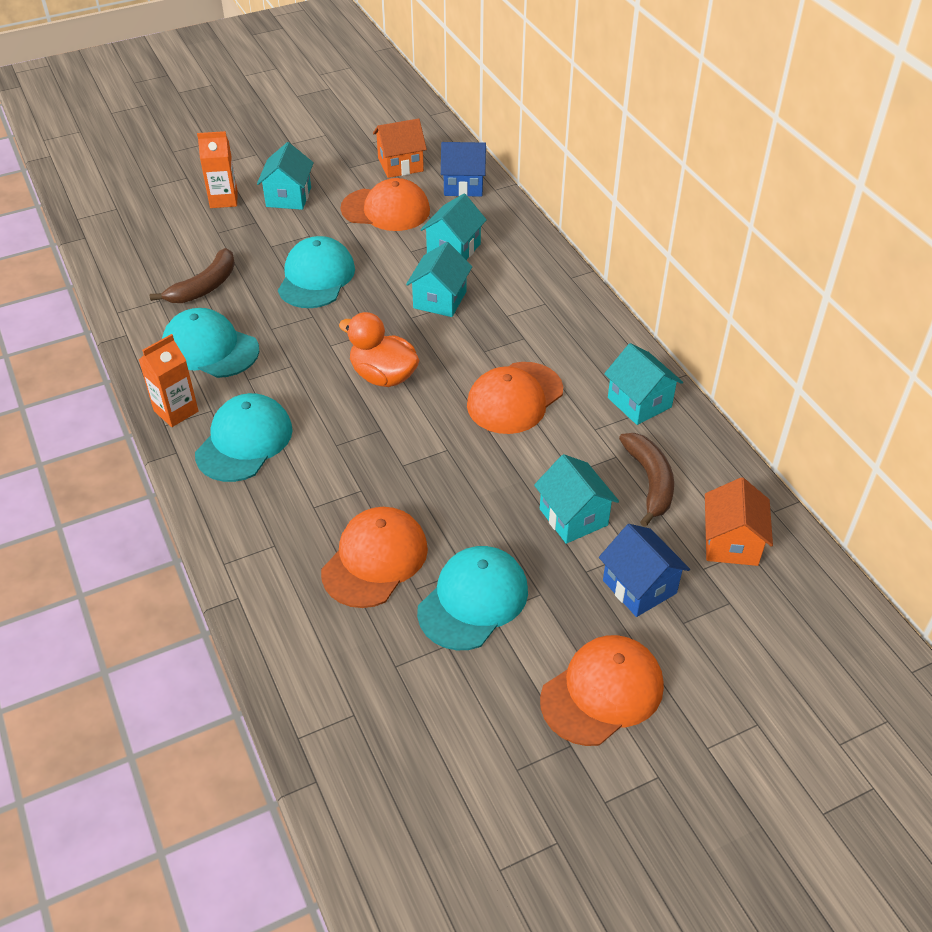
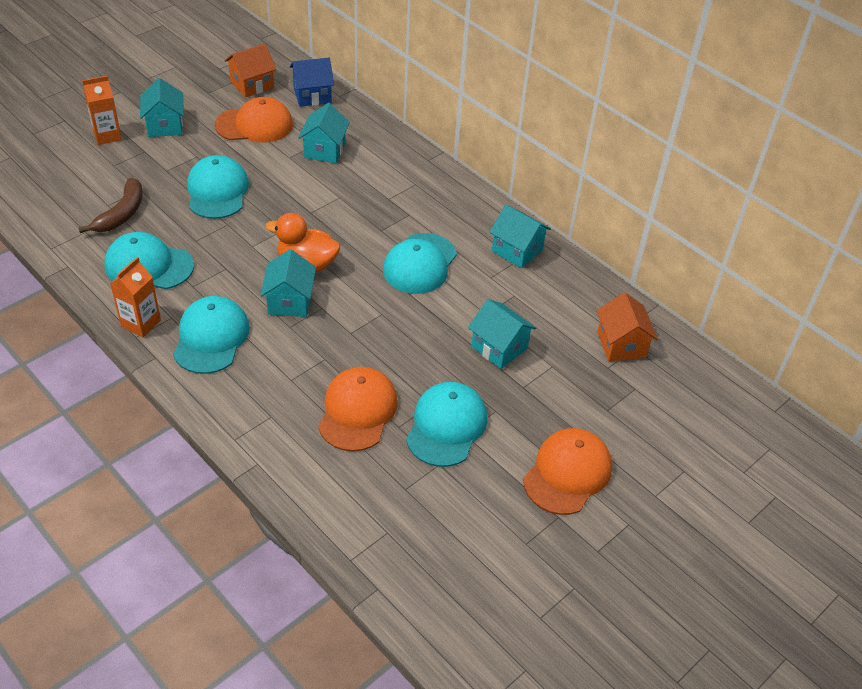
camera: 20 degrees left, 0 degrees up
turquoise house [406,242,472,317] -> turquoise house moved to [261,249,316,317]
orange cap [467,362,563,434] -> turquoise cap [383,233,457,294]
blue house [599,524,690,617] -> none
brown banana [619,433,674,527] -> none

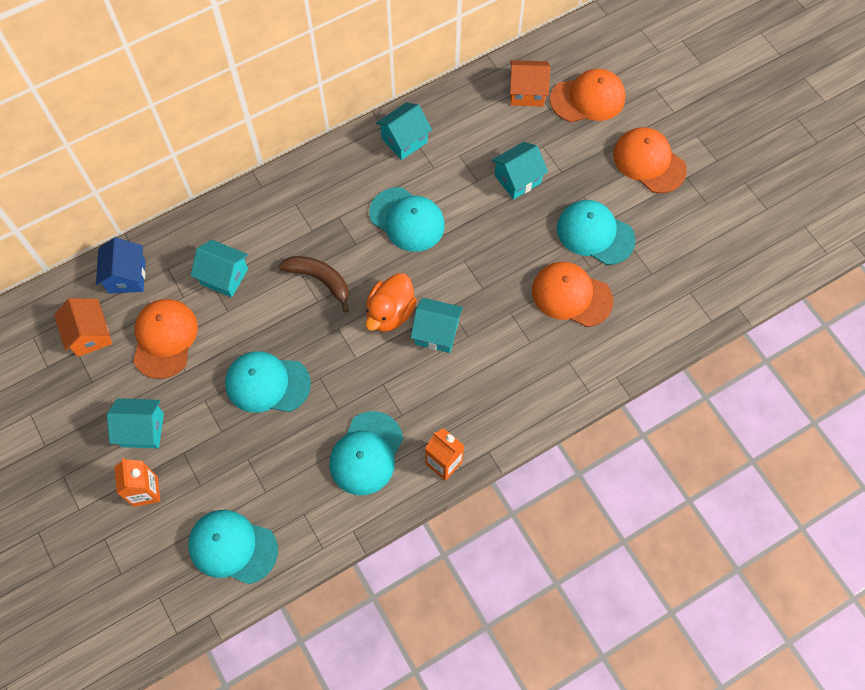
camera: 75 degrees left, 20 degrees up
brown banana [78,178,143,233] -> brown banana moved to [279,256,349,312]
turquoise cap [173,296,250,374] -> turquoise cap moved to [188,510,278,584]
none -> orange cap [550,69,625,122]

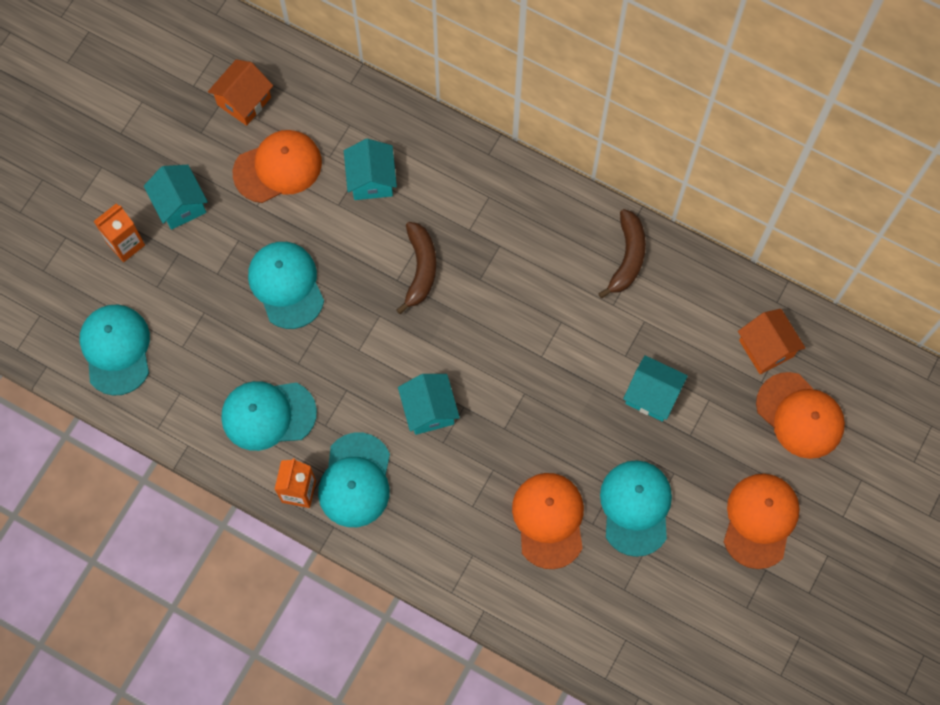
camera: 60 degrees right, 5 degrees up
blue house [96,237,145,294] -> none
orange duck [365,273,417,332] -> none
turquoise cap [369,187,445,252] -> turquoise cap moved to [318,433,390,527]
turquoise house [376,102,432,160] -> brown banana [598,209,646,298]

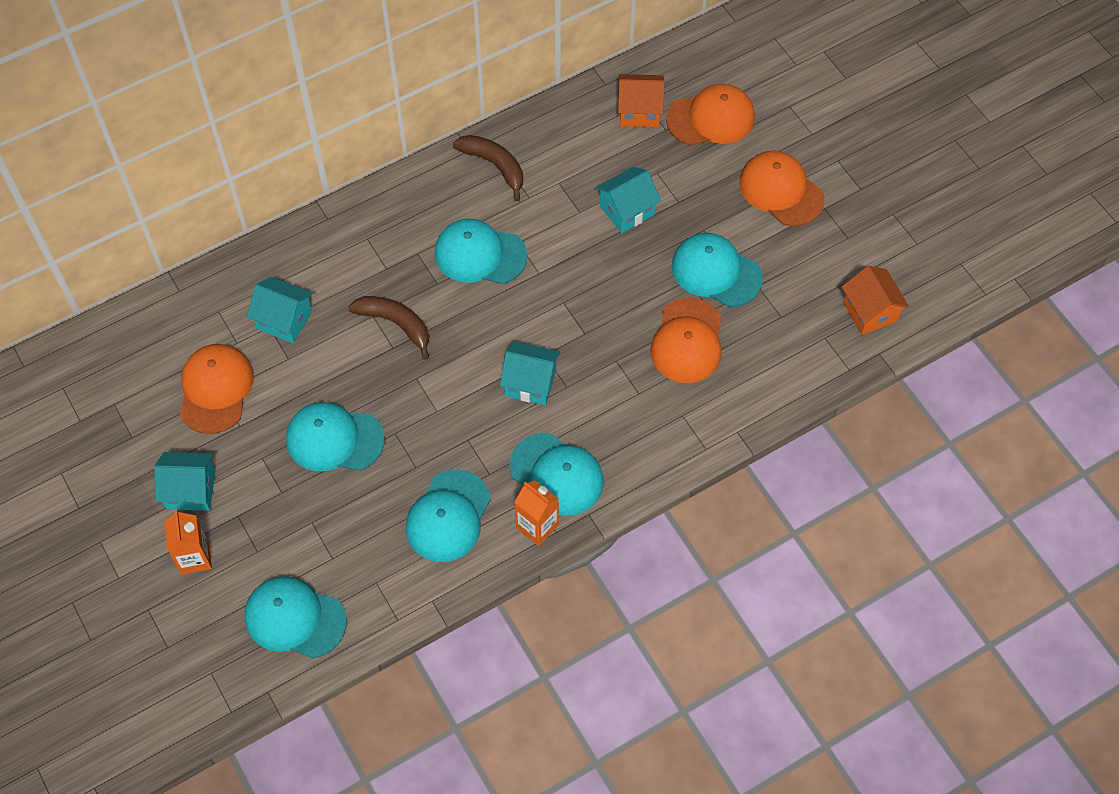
camera: 60 degrees left, 10 degrees down
orange house [208,59,273,126] -> orange house moved to [842,266,909,335]
orange cap [512,473,584,569] -> orange cap turned 105 degrees counterclockwise [650,298,722,383]
none -> turquoise cap [434,219,527,284]

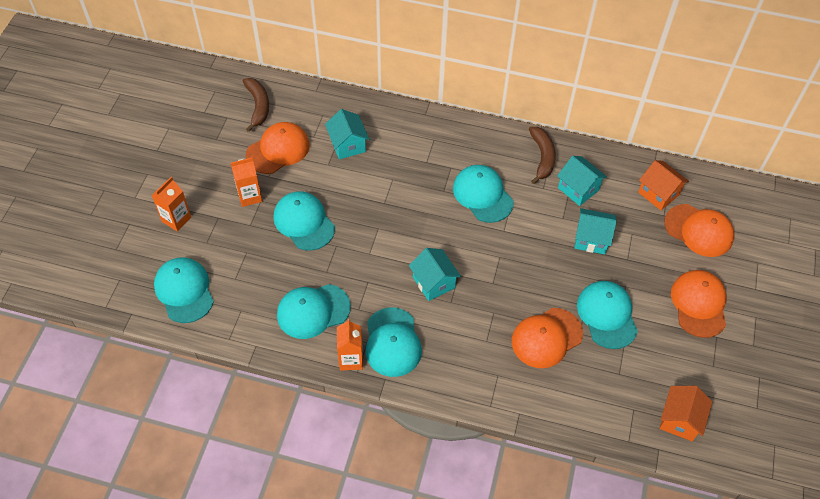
camera: 45 degrees right, 5 degrees down
turquoise house [154,452,215,511] -> turquoise house moved to [557,156,607,206]
brown banana [348,296,429,360] -> brown banana moved to [243,78,269,132]
none -> orange carton [231,158,262,207]

